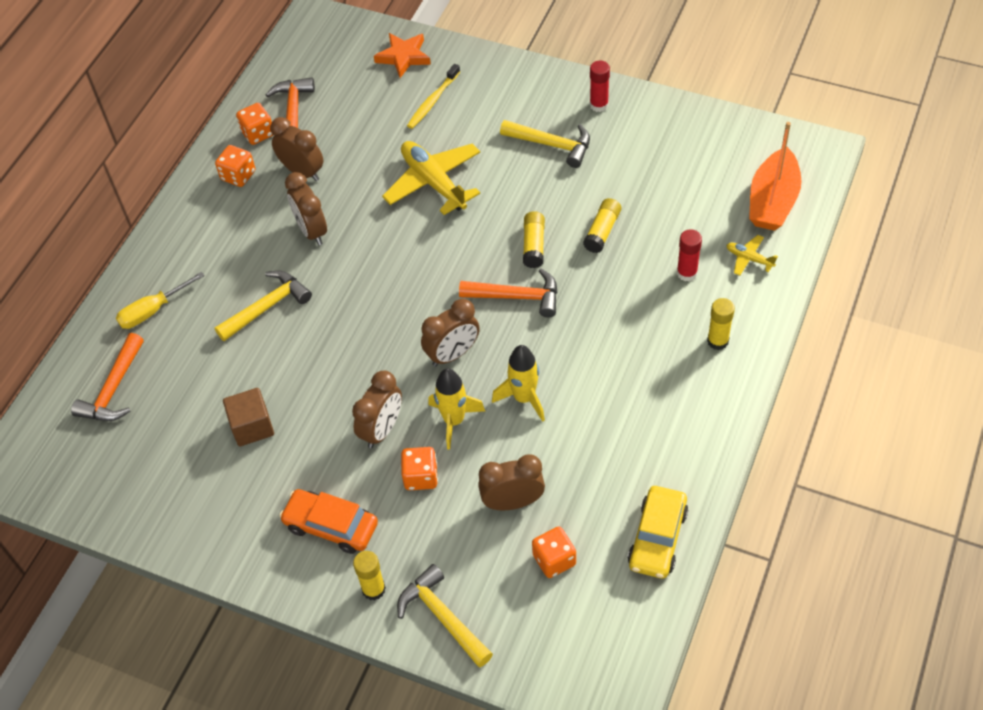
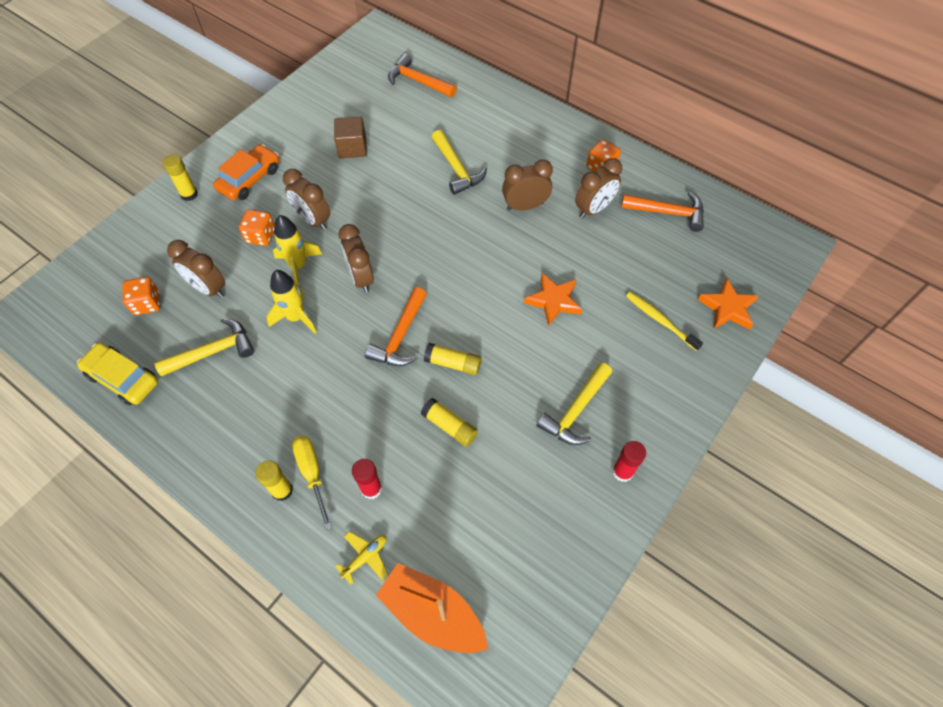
camera: 100 degrees right, 5 degrees up
yellow screwdriver [116,272,205,329] -> yellow screwdriver moved to [292,435,332,530]
orange dice [236,103,273,145] -> none
yellow plane [382,141,480,215] -> orange star [524,273,582,326]
yellow hammer [397,564,493,667] -> yellow hammer moved to [154,318,254,377]
brown clock [478,454,545,510] -> brown clock turned 120 degrees clockwise [167,240,225,298]

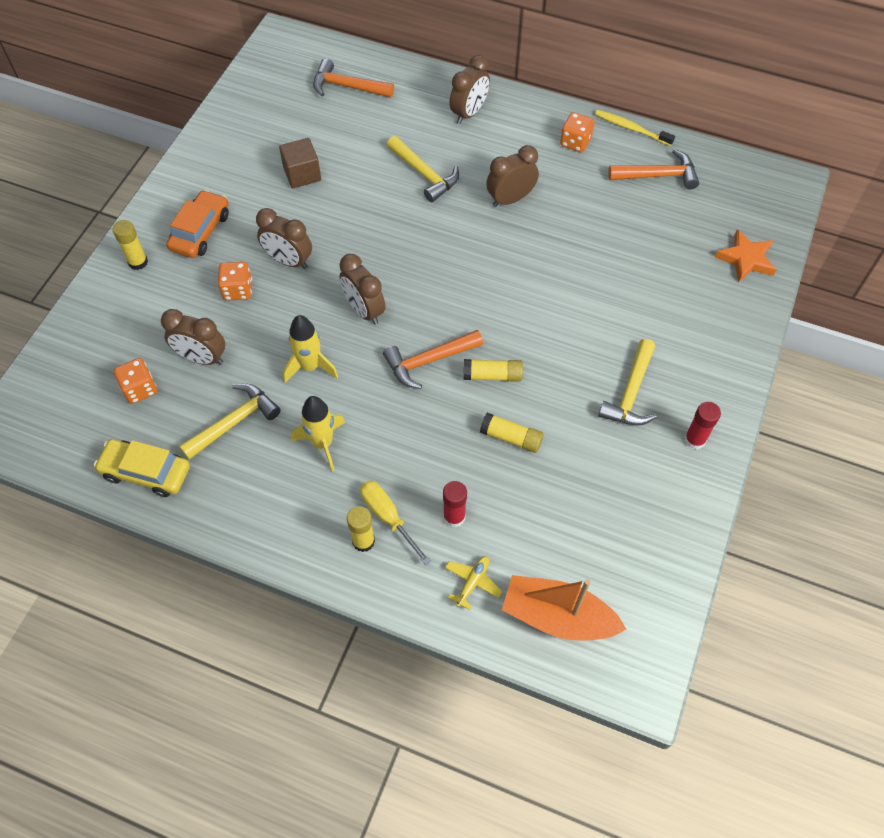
camera: 15 degrees left, 0 degrees up
yellow rocket [273,215,322,287] -> yellow rocket moved to [291,396,345,471]
orange hammer [365,287,427,366] -> orange hammer turned 60 degrees clockwise [383,330,483,389]
orange star [524,273,582,326] -> none
brown clock [575,158,622,219] -> brown clock moved to [449,55,490,124]
yellow toothbrush [626,292,703,351] -> yellow toothbrush moved to [595,110,675,146]

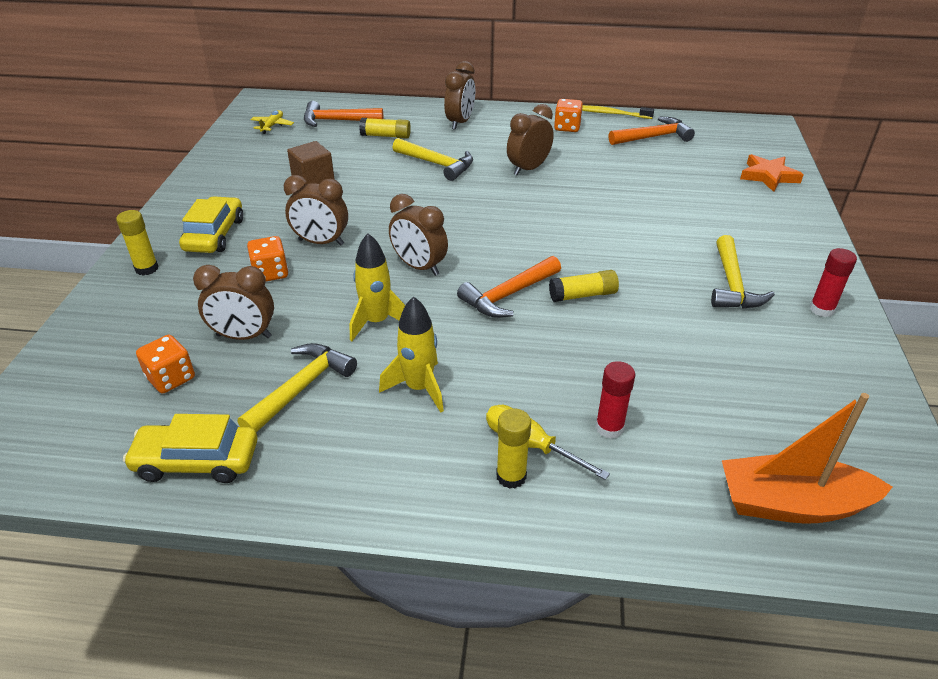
camera: 15 degrees left, 20 degrees down
orange car [166,190,229,258] -> yellow car [179,196,243,253]
yellow plane [445,556,502,610] -> yellow plane moved to [251,110,294,134]
yellow glue stick [480,413,544,453] -> yellow glue stick moved to [359,118,411,139]

